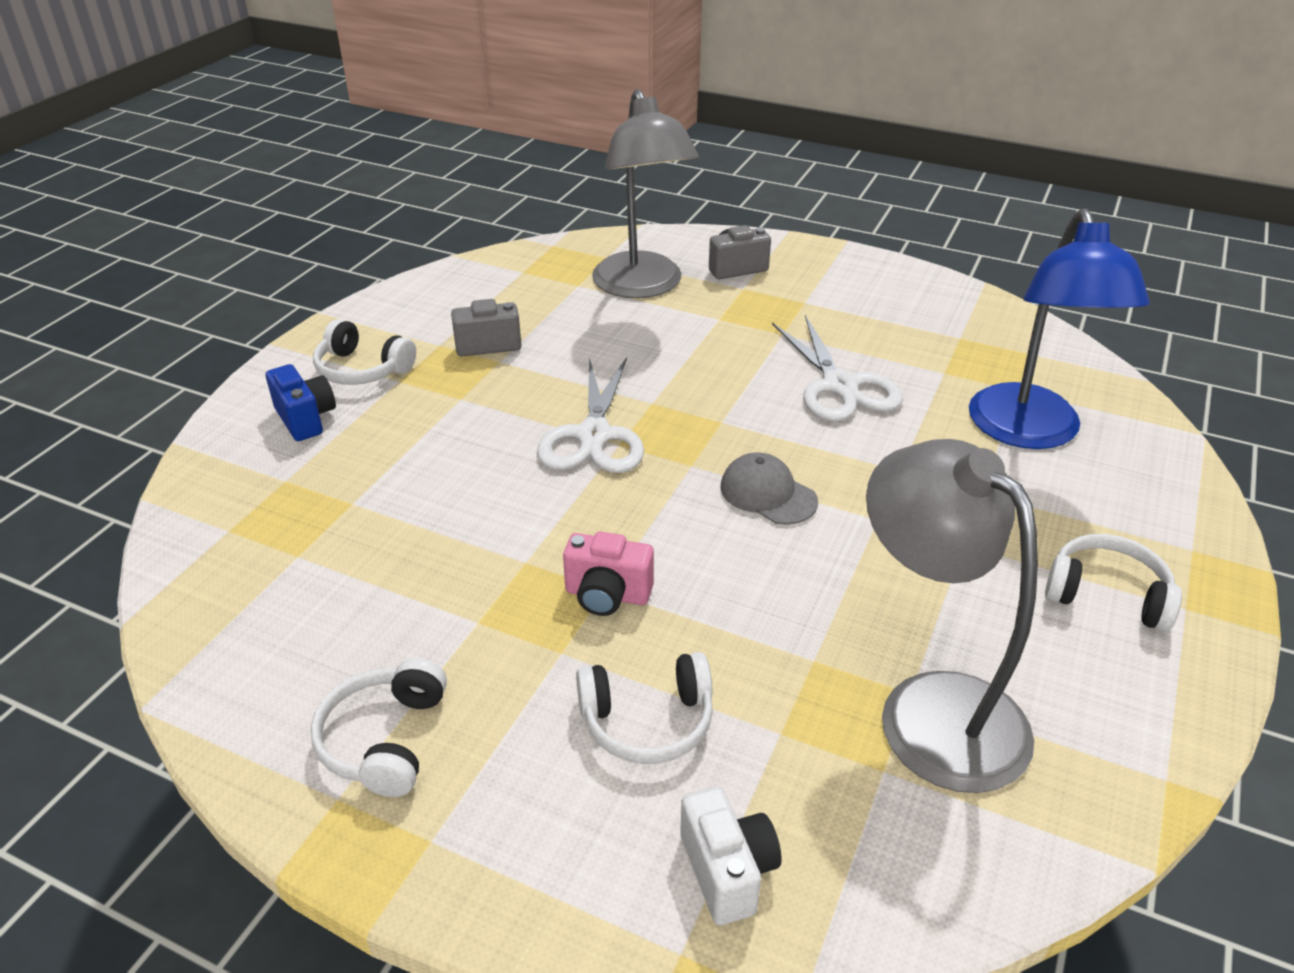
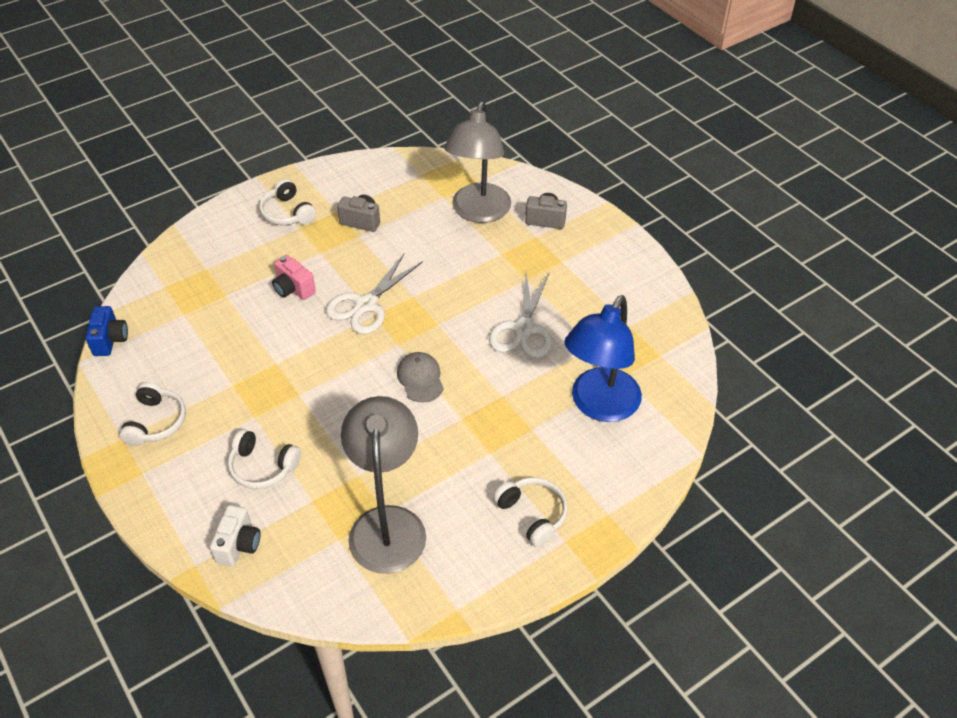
camera: 30 degrees right, 10 degrees up
blue camera [266,364,336,441] -> blue camera moved to [86,306,128,356]
white headphones [311,658,447,797] -> white headphones turned 150 degrees clockwise [119,382,186,446]
pink camera [563,531,654,616] -> pink camera moved to [272,255,316,300]

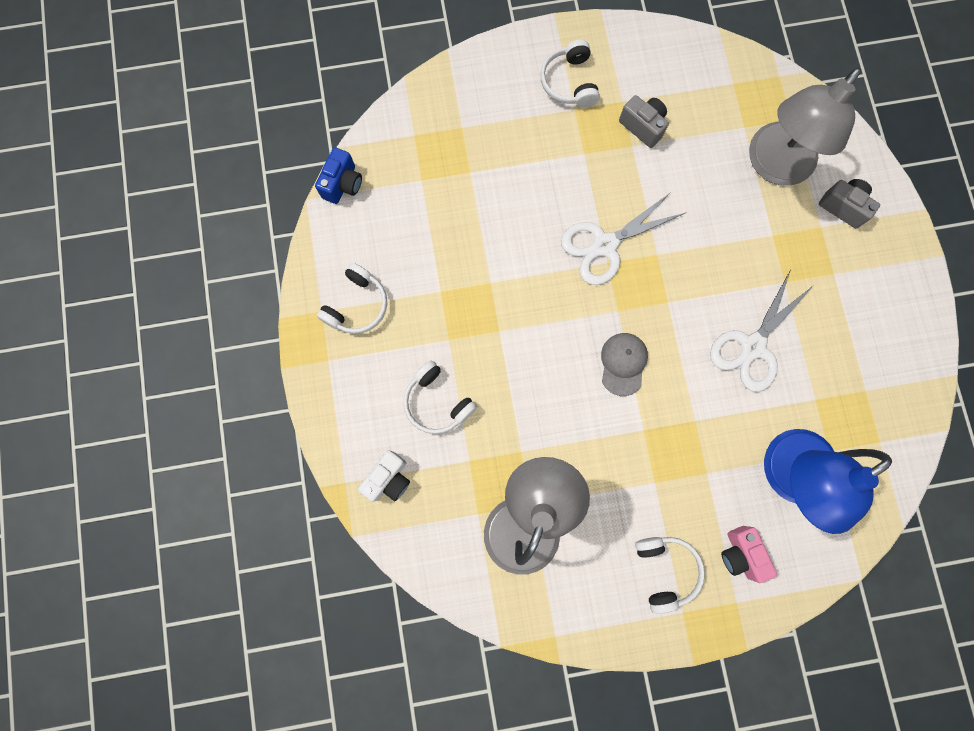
camera: 25 degrees right, 30 degrees up
pink camera [272,255,316,300] -> pink camera moved to [721,526,777,583]

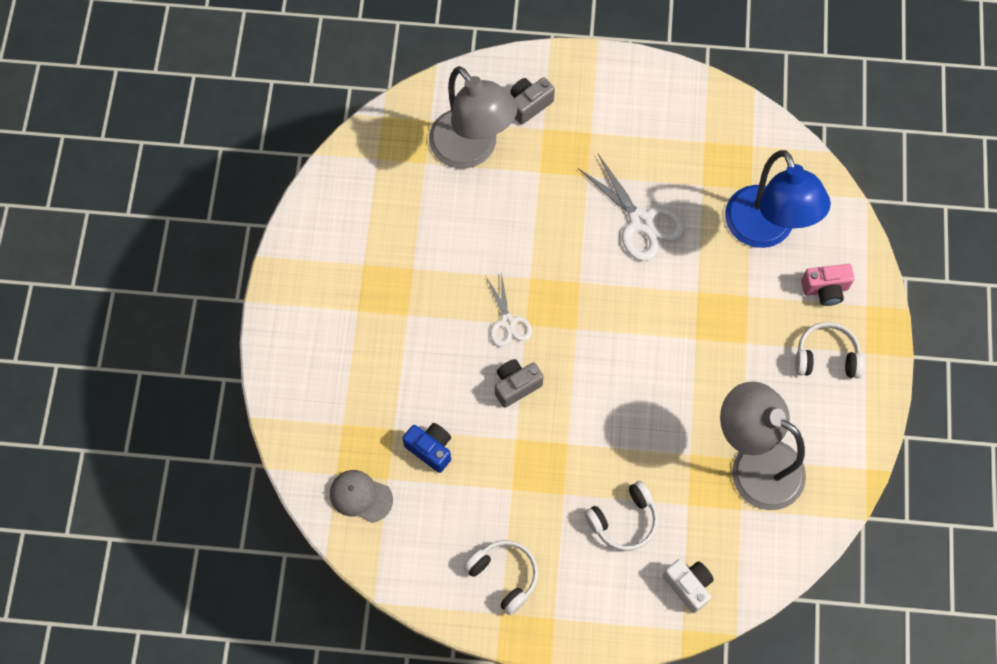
camera: 75 degrees left, 10 degrees down
blue camera [315,147,362,204] -> blue camera moved to [402,423,451,473]
white headphones [540,40,600,107] -> none
white scissors [561,192,685,285] -> white scissors [485,272,532,347], size x0.62
grey cap [601,333,648,396] -> grey cap moved to [330,470,393,522]
grey camera [619,95,669,148] -> grey camera moved to [495,359,544,408]

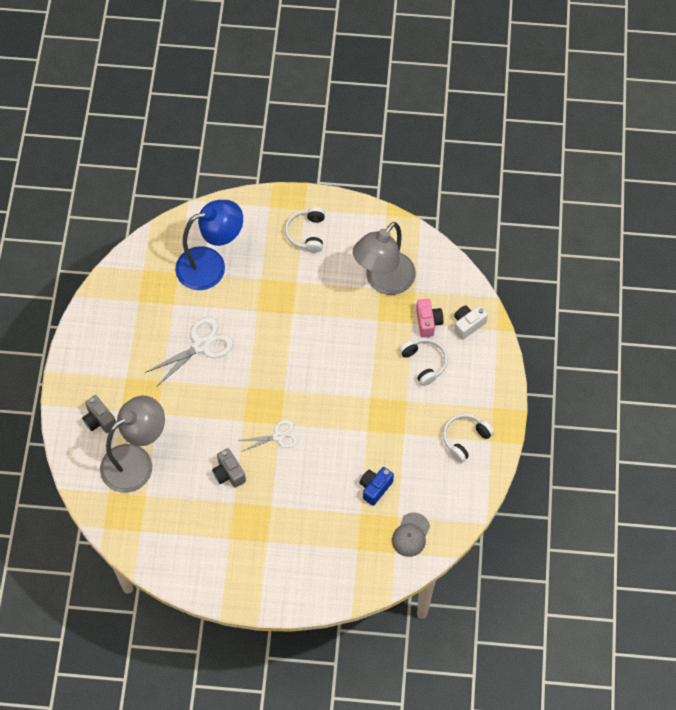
camera: 90 degrees left, 5 degrees down
grey camera [495,359,544,408] -> grey camera moved to [212,448,246,488]
pink camera [801,264,855,306] -> pink camera moved to [416,299,444,337]

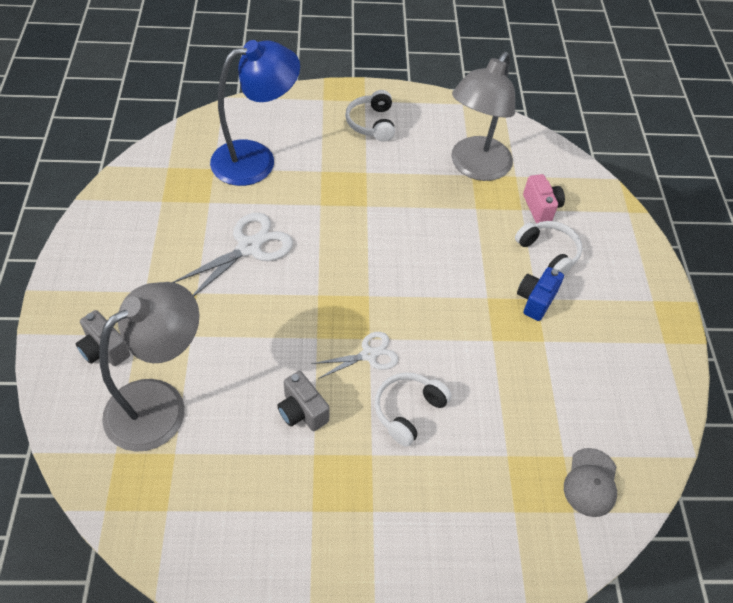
camera: 10 degrees left, 10 degrees down
blue camera [359,467,394,506] -> blue camera moved to [517,267,564,321]
white headphones [443,414,494,463] -> white headphones moved to [375,373,452,447]
white camera [454,305,488,340] -> none

